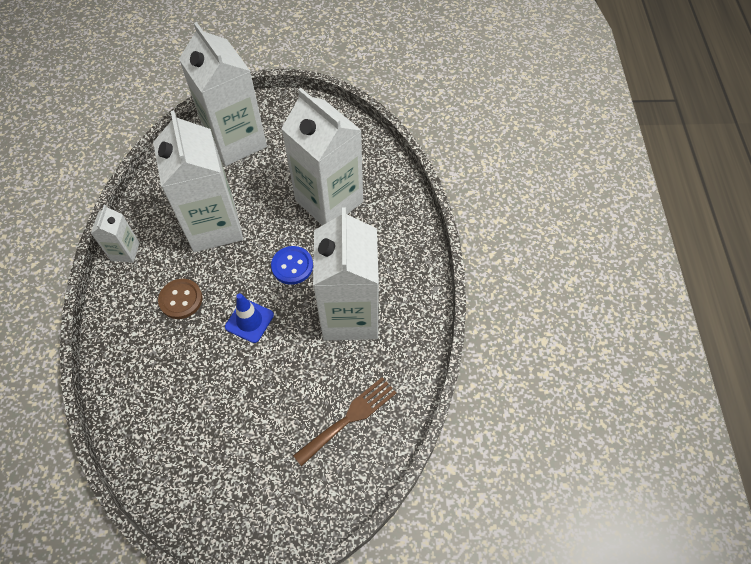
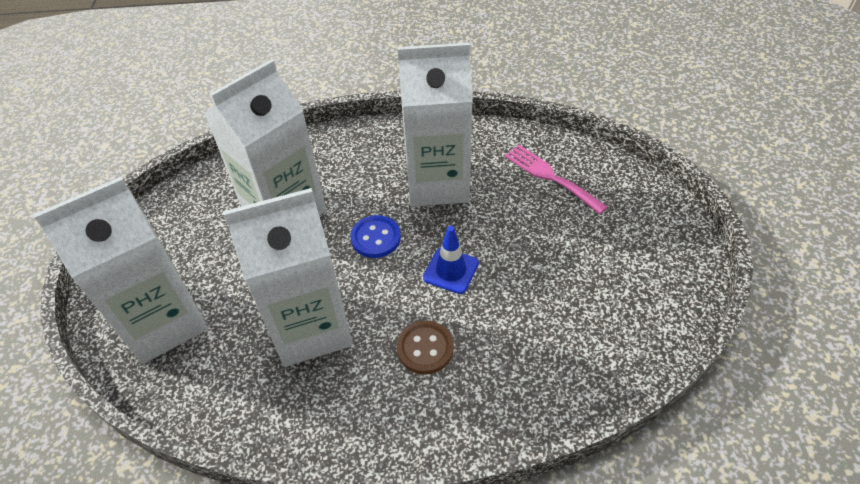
camera: 90 degrees left, 10 degrees down
white carton [91,205,140,263] -> none
brown fork [293,377,397,466] -> pink fork [505,145,608,215]

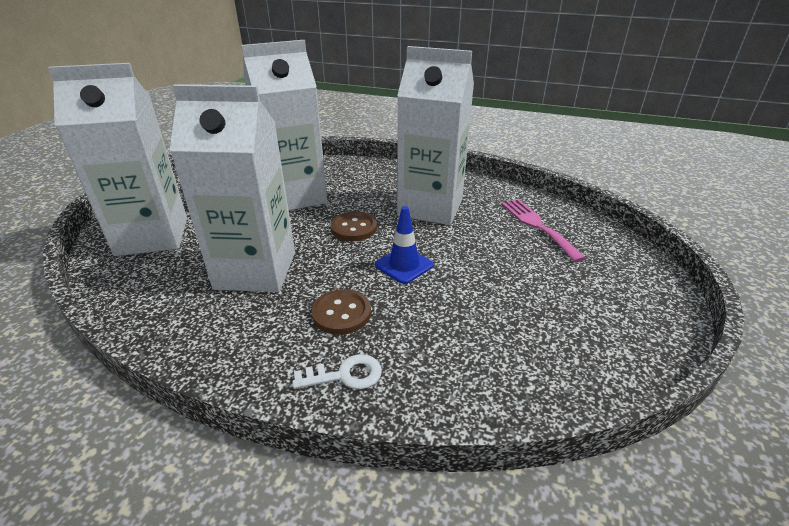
camera: 20 degrees right, 15 degrees down
blue button [350,215,401,258] -> brown button [331,212,377,241]
none -> white key [292,354,382,389]

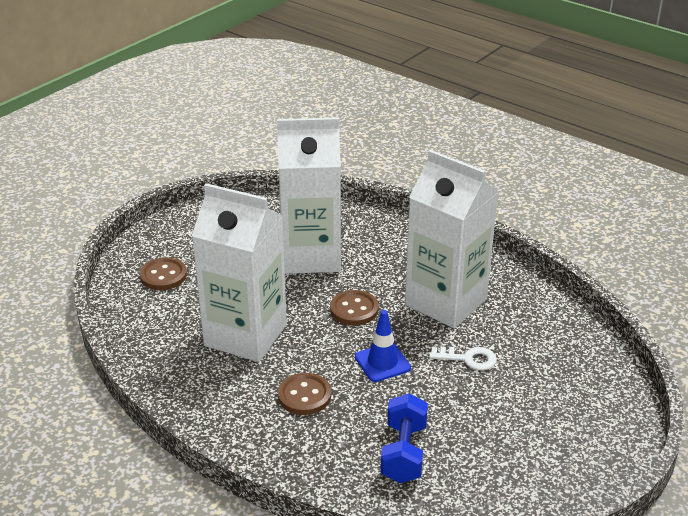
camera: 20 degrees right, 0 degrees up
white carton [48,63,187,256] -> brown button [140,257,187,290]
white key [292,354,382,389] -> white key moved to [429,347,497,370]
pink fork [501,199,586,262] -> none
none -> blue dumbbell [380,393,428,483]

